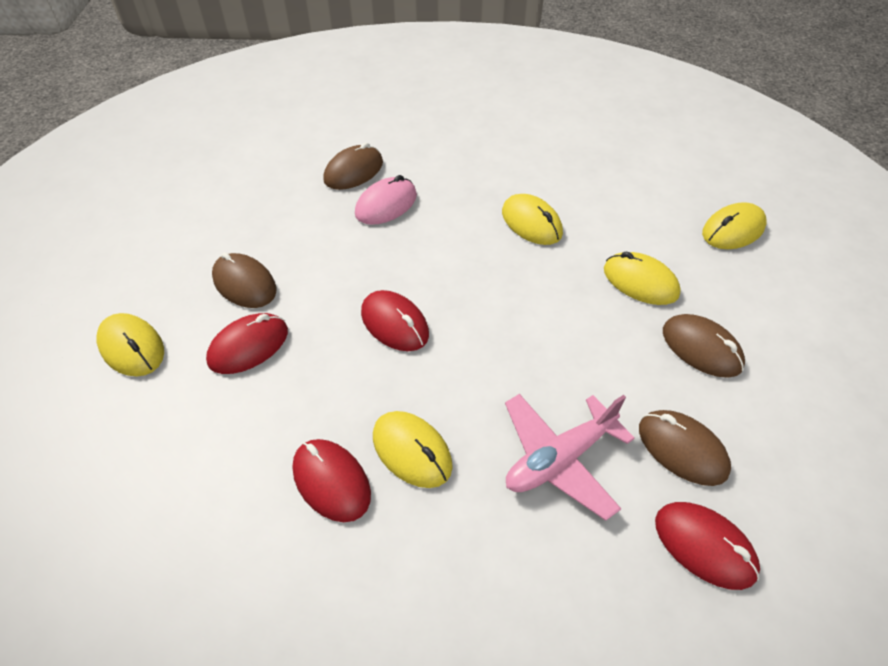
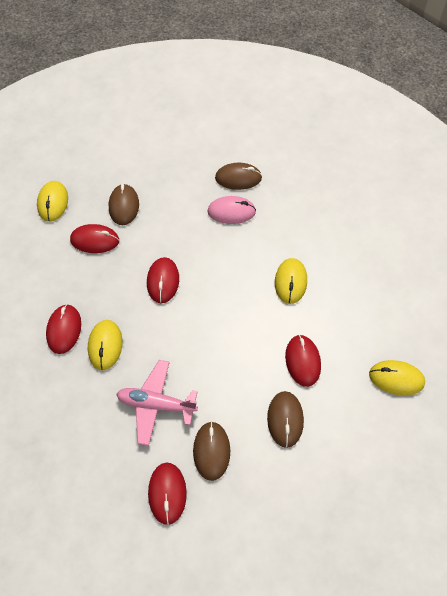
camera: 45 degrees right, 10 degrees up
yellow mouse [604,251,681,305] -> red mouse [285,335,321,387]

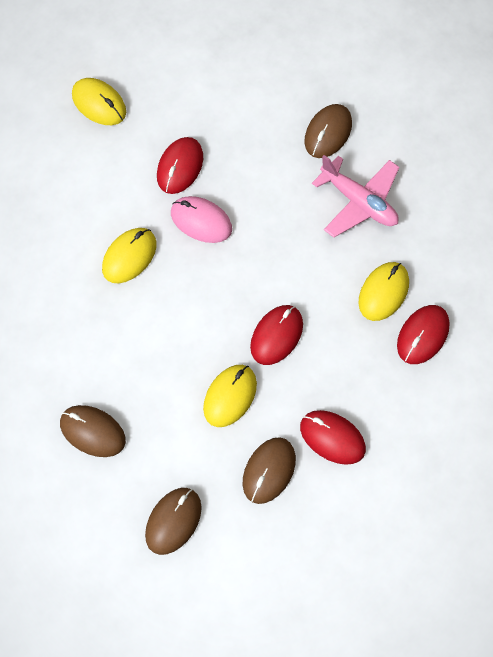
camera: 150 degrees left, 5 degrees up
yellow mouse [37,181,68,222] -> yellow mouse moved to [203,365,257,427]
red mouse [148,463,187,525] -> none
pink mouse [207,196,256,224] -> pink mouse moved to [171,196,232,243]
brown mouse [267,391,304,448] -> brown mouse moved to [145,488,202,555]

